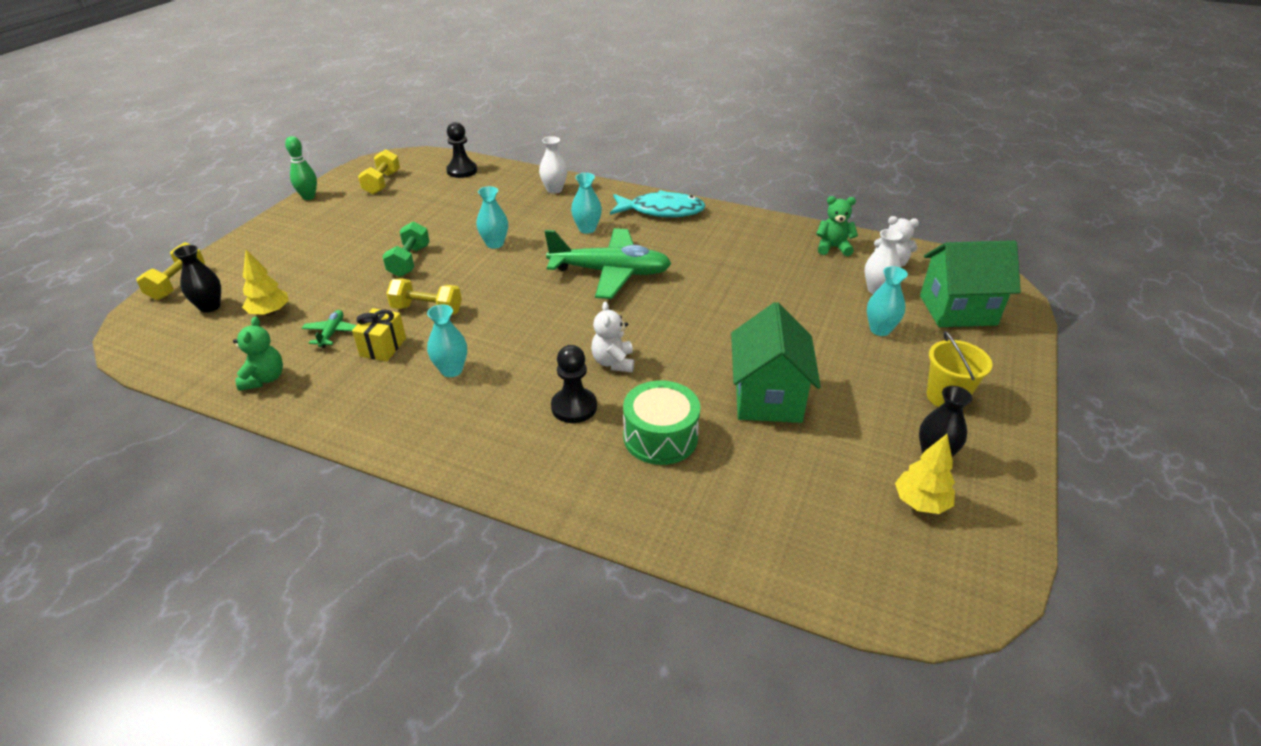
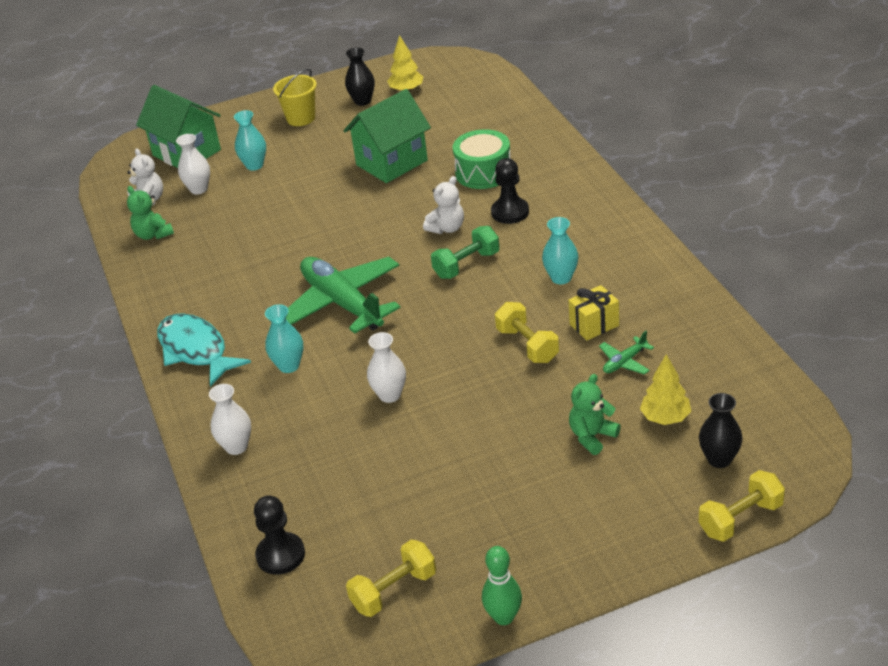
camera: 130 degrees left, 0 degrees up
green teddy bear [233,317,283,391] -> green teddy bear moved to [569,374,621,455]
green dumbbell [382,221,430,277] -> green dumbbell moved to [431,226,500,279]
turquoise vase [476,186,508,249] -> white vase [367,332,406,403]

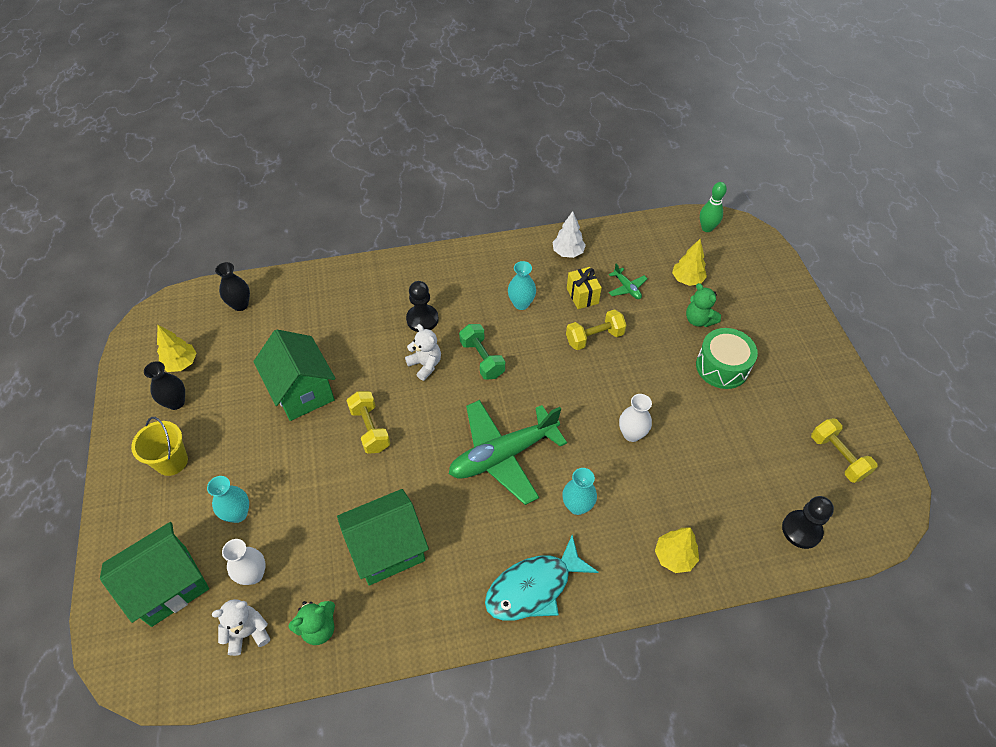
camera: 85 degrees left, 15 degrees up
white vase [209,384,251,455] -> yellow tree [655,527,699,573]
green drum [452,129,510,189] -> green drum moved to [696,328,758,389]
green bowling pin [482,546,522,625] -> green bowling pin moved to [700,182,727,232]
black vase [699,393,743,468] -> black vase moved to [215,262,250,311]
yellow dumbbell [699,470,785,542] -> yellow dumbbell moved to [346,391,390,454]
none -> green house [337,489,429,586]
none -> white tree [553,211,586,258]

